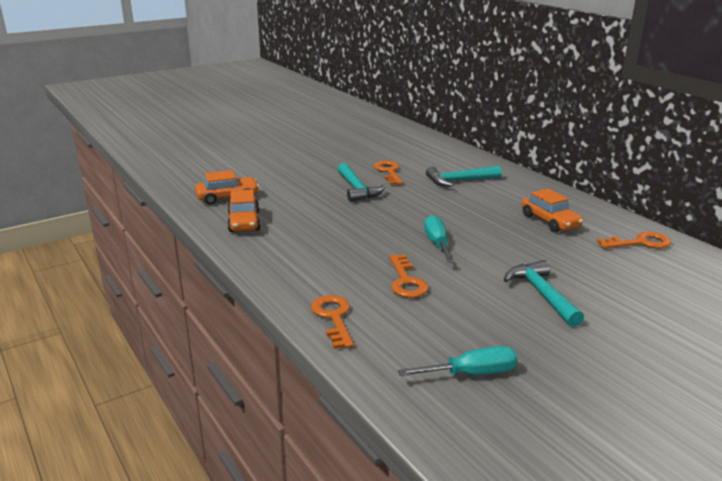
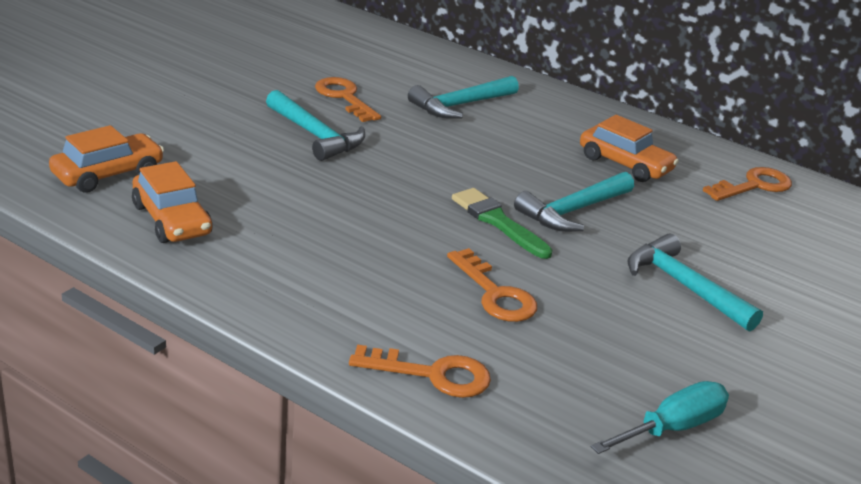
camera: 25 degrees left, 5 degrees up
orange key [311,295,354,349] -> orange key turned 135 degrees clockwise [349,344,491,398]
turquoise screwdriver [424,215,454,263] -> green brush [452,188,552,259]
none -> turquoise hammer [514,172,634,232]

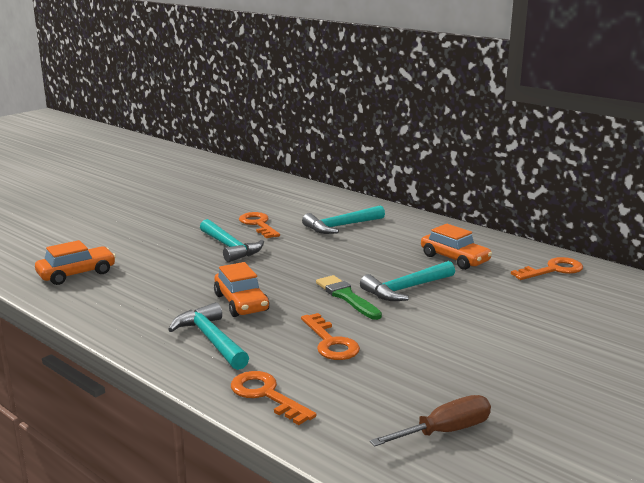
camera: 10 degrees right, 10 degrees down
orange car [132,161,212,243] -> orange car moved to [214,262,269,317]
orange key [349,344,491,398] -> orange key turned 150 degrees counterclockwise [231,371,316,425]
turquoise screwdriver [591,381,729,454] -> brown screwdriver [370,395,491,446]
turquoise hammer [628,233,763,332] -> turquoise hammer moved to [168,302,249,370]

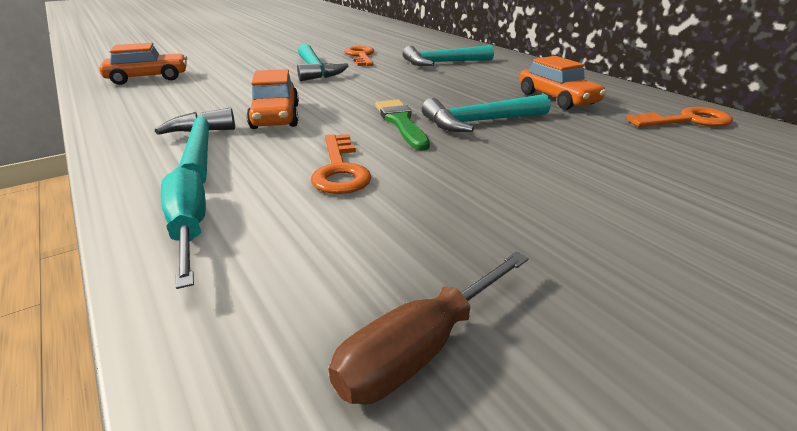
camera: 15 degrees right, 10 degrees up
orange key [231,371,316,425] -> turquoise screwdriver [161,167,206,289]
brown screwdriver [370,395,491,446] -> brown screwdriver turned 150 degrees clockwise [329,252,529,405]

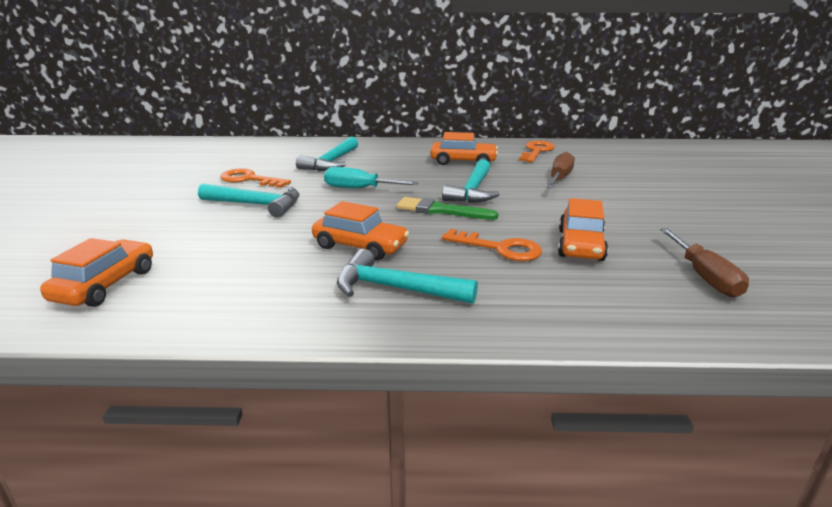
camera: 55 degrees left, 5 degrees down
turquoise screwdriver [161,167,206,289] -> turquoise screwdriver moved to [324,167,418,188]
none -> brown screwdriver [546,152,575,188]
none -> orange car [558,198,608,261]

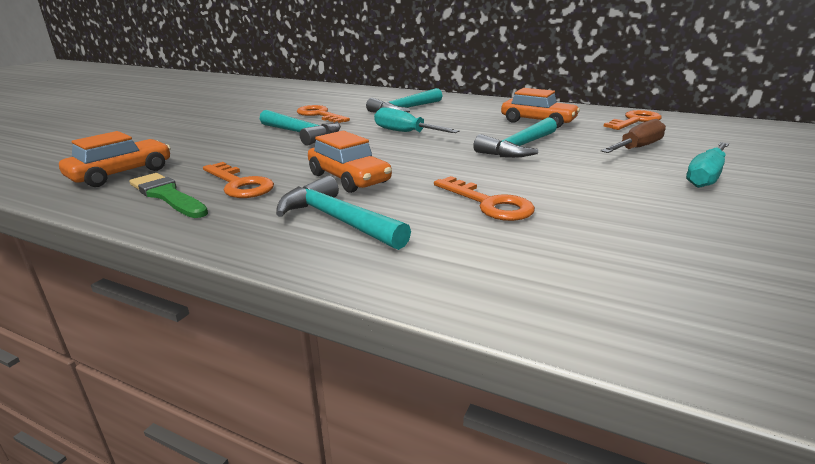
camera: 25 degrees right, 0 degrees up
green brush [397,197,499,220] -> green brush moved to [130,173,208,218]
orange car [558,198,608,261] -> none
brown screwdriver [660,228,749,297] -> none
none -> orange key [203,162,274,198]
none -> turquoise screwdriver [686,142,729,188]

